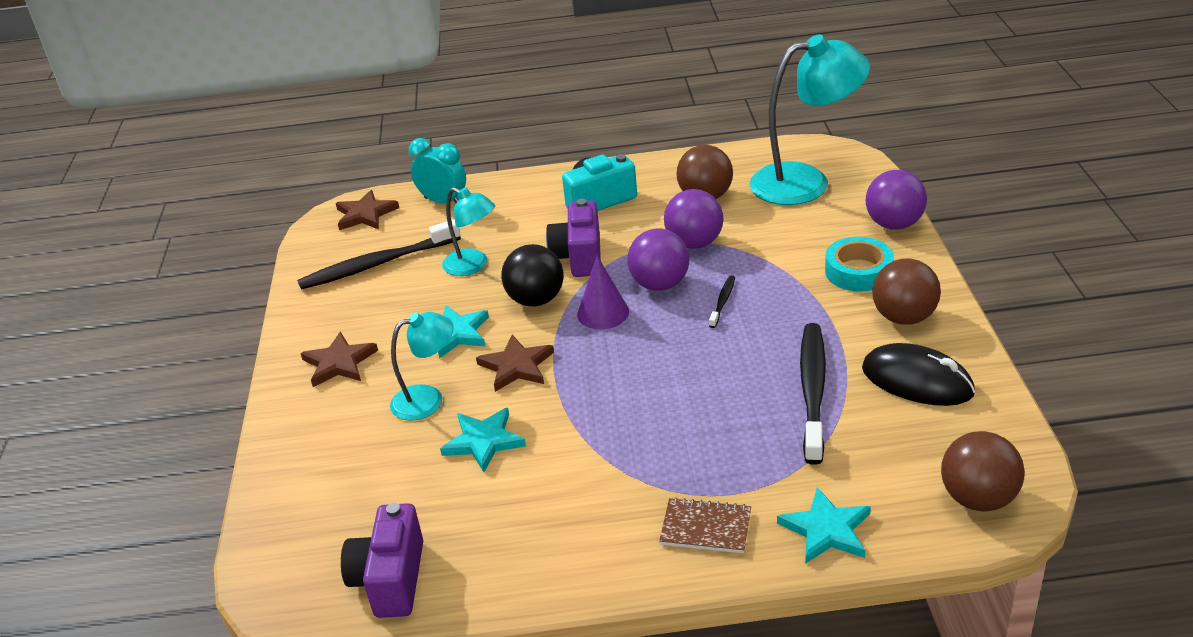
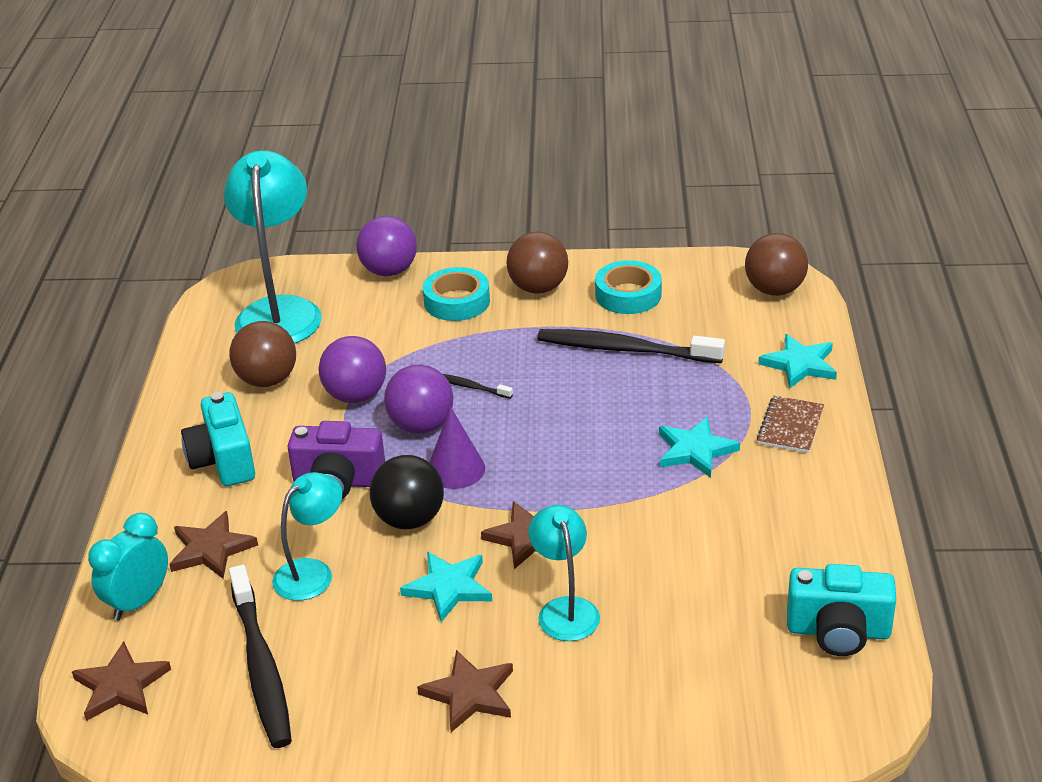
camera: 85 degrees left, 0 degrees up
purple camera [341,503,423,618] -> turquoise camera [787,564,896,656]
turquoise star [440,408,526,472] -> turquoise star moved to [659,417,740,478]
black mouse [862,343,975,406] -> turquoise tape [595,260,662,314]
none -> brown star [169,511,258,579]

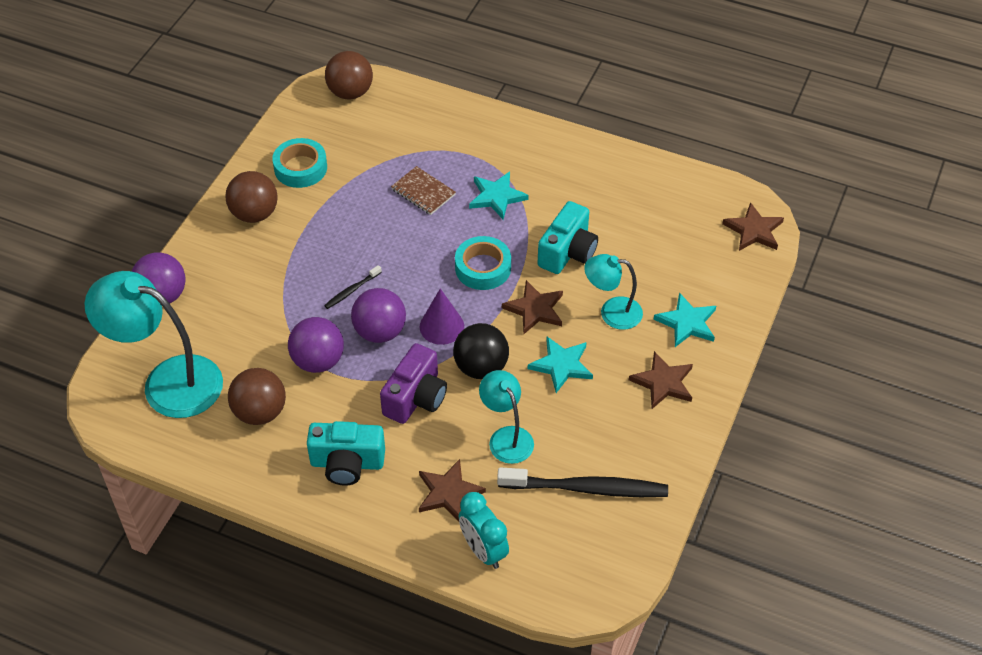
camera: 70 degrees left, 15 degrees up
brown star [72,641,171,721] -> brown star moved to [722,202,784,251]
turquoise tape [423,267,490,321] -> turquoise tape moved to [455,236,511,290]
black toothbrush [537,329,725,363] -> none
brown notebook [757,396,824,453] -> brown notebook moved to [391,166,456,215]
turquoise star [758,334,837,388] -> turquoise star moved to [653,292,716,347]
turquoise camera [787,564,896,656] -> turquoise camera moved to [538,201,598,274]

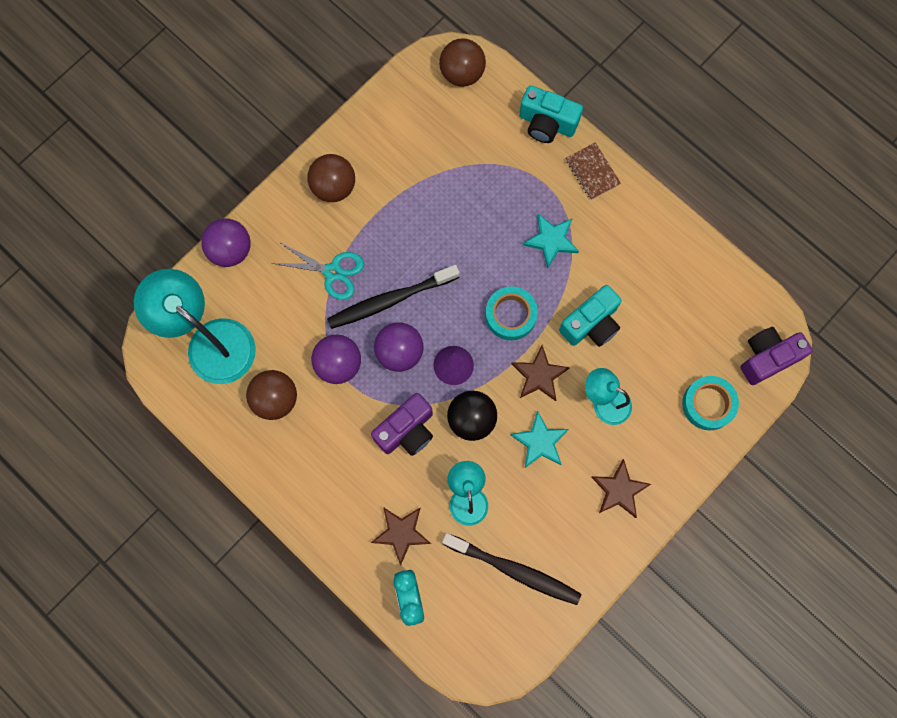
camera: 20 degrees right, 25 degrees up
turquoise tape [272,138,327,188] -> turquoise tape moved to [682,376,739,430]
turquoise camera [307,421,385,486] -> turquoise camera moved to [519,85,583,143]
black toothbrush [324,265,382,309] -> black toothbrush [327,265,460,329], size x2.19
brown notebook [391,166,456,215] -> brown notebook moved to [566,142,621,200]
turquoise star [653,292,716,347] -> none
brown star [722,202,784,251] -> purple camera [740,327,813,385]
none -> turquoise scissors [271,242,364,300]

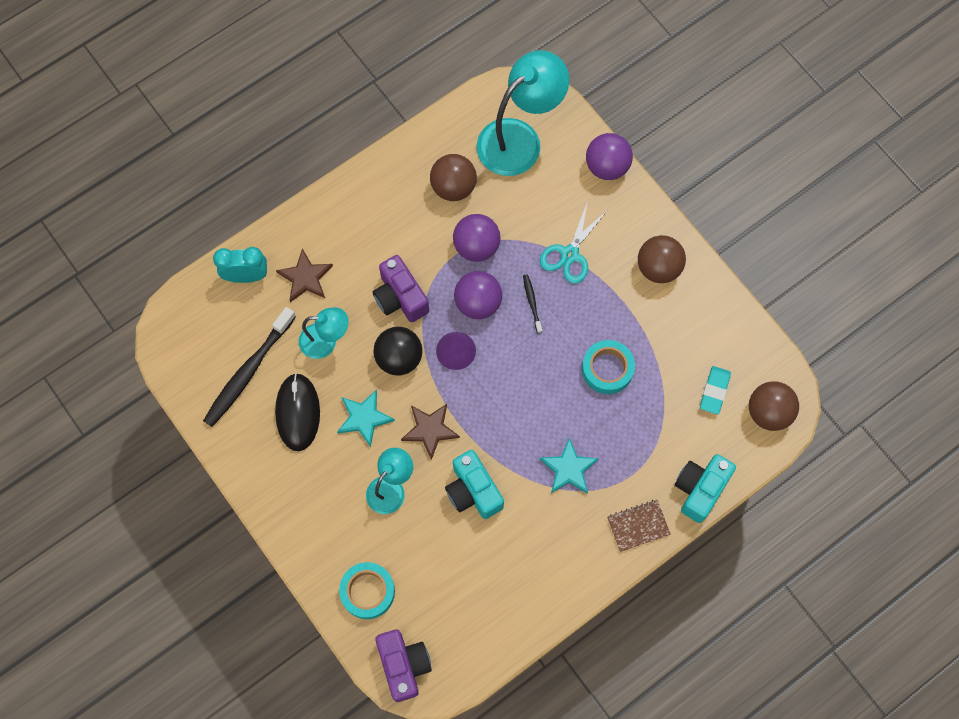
camera: 100 degrees right, 5 degrees down
black toothbrush [327,265,460,329] -> black toothbrush [523,274,542,333], size x0.46
turquoise tape [485,286,538,340] -> turquoise tape moved to [582,340,635,394]
brown star [591,459,651,518] -> none
none -> black mouse [275,373,320,451]
none -> turquoise eraser [700,366,731,414]

